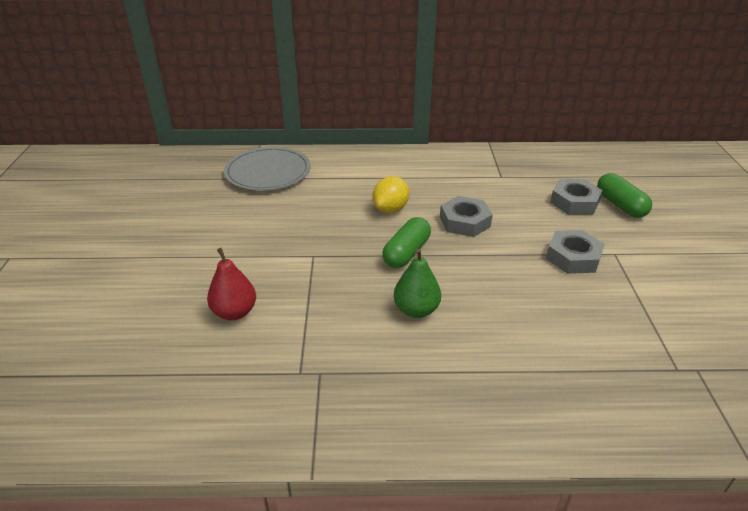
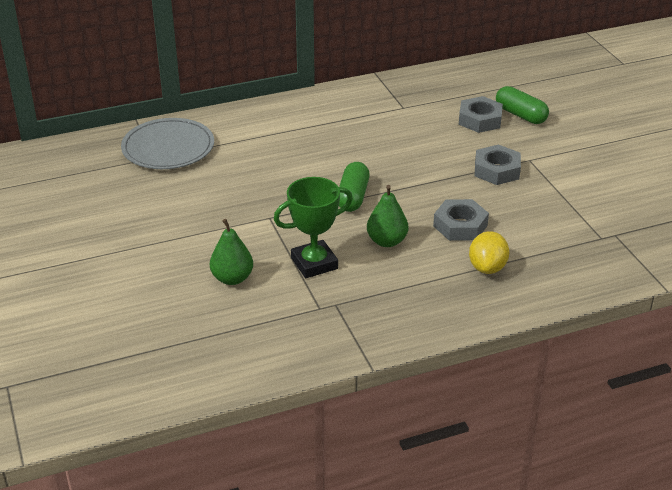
camera: 20 degrees left, 0 degrees up
red pear [207,248,256,320] -> green pear [210,219,253,285]
yellow lemon [373,176,410,213] -> yellow lemon moved to [469,231,509,274]
grey nut [440,196,493,237] -> grey nut moved to [433,199,489,241]
none -> green trophy [274,177,353,278]

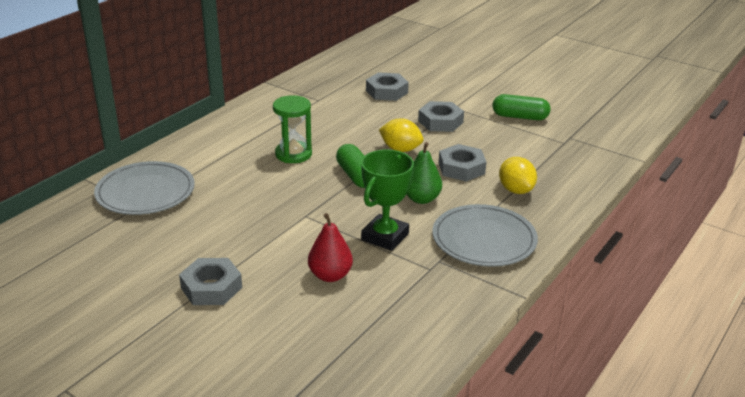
camera: 35 degrees left, 5 degrees down
green pear [210,219,253,285] -> red pear [308,213,353,282]
green capsule [496,86,549,124] -> green capsule moved to [493,94,550,120]
none -> grey nut [179,258,242,305]
none -> green hourglass [273,95,312,163]
none -> yellow lemon [379,119,423,152]
none -> grey plate [432,204,538,267]

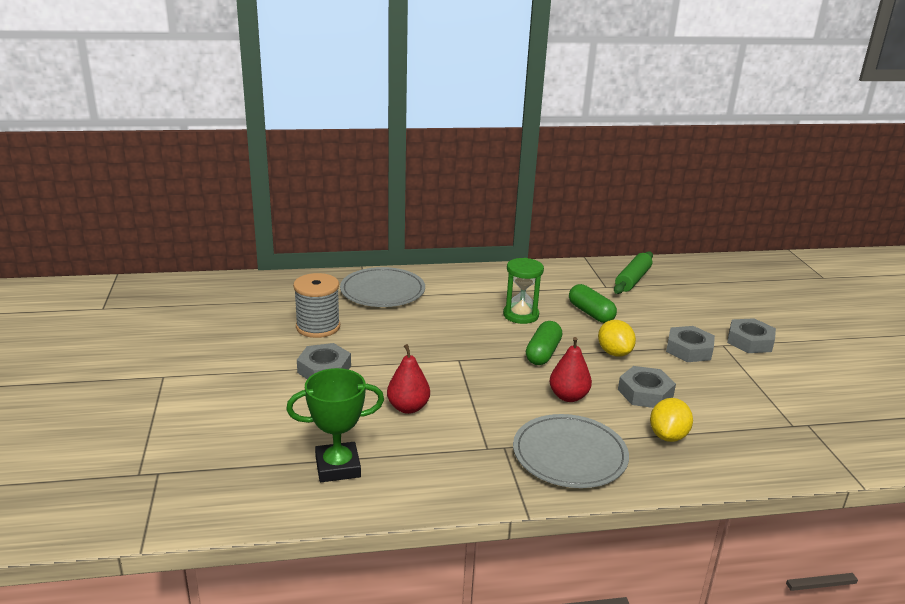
camera: 45 degrees right, 5 degrees down
green trophy [361,150,414,251] -> green trophy moved to [286,368,384,482]
grey nut [366,72,409,101] -> grey nut moved to [727,318,776,353]
green pear [407,142,442,204] -> red pear [549,337,592,402]
green capsule [493,94,550,120] -> green capsule moved to [569,284,617,323]
none -> grey spool [293,273,340,338]
none -> green rolling pin [614,251,653,294]

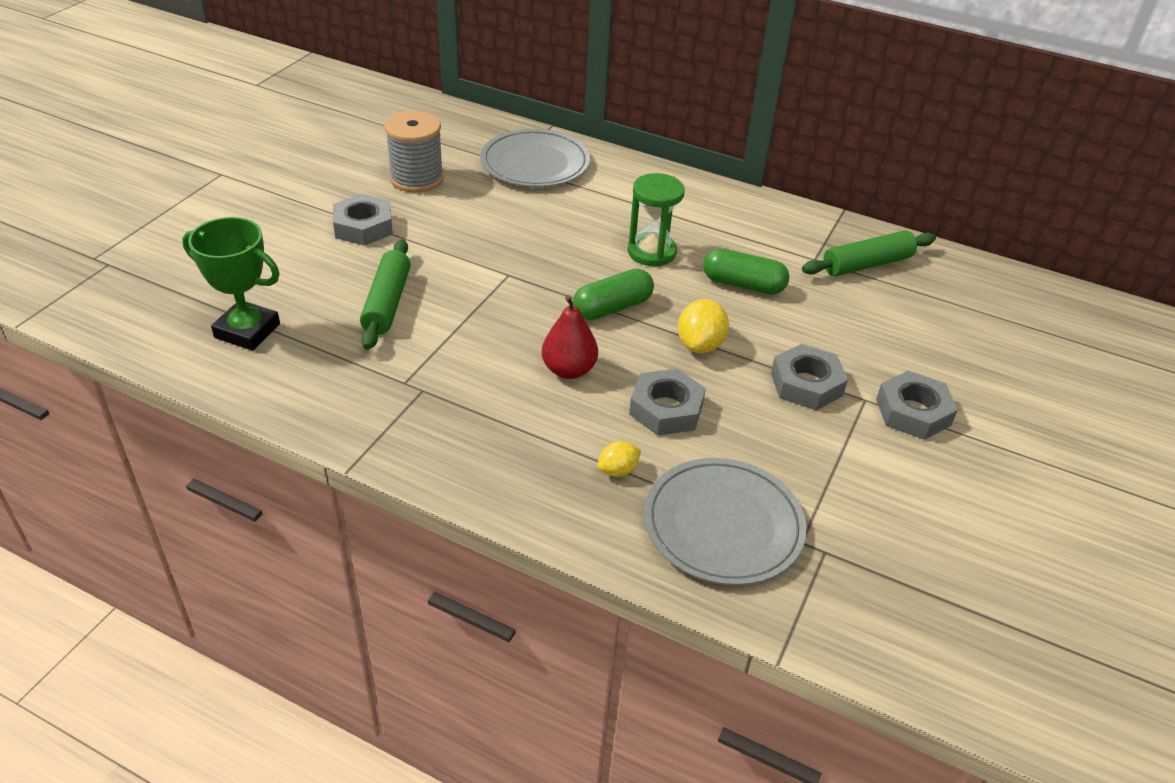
camera: 35 degrees right, 15 degrees up
red pear [387,344,430,414] -> green rolling pin [360,239,411,350]
grey plate [513,414,629,488] -> grey plate moved to [644,458,806,585]
green capsule [569,284,617,323] -> green capsule turned 75 degrees counterclockwise [703,248,789,295]
yellow lemon [650,398,693,442] -> yellow lemon [597,441,641,477], size x0.60

